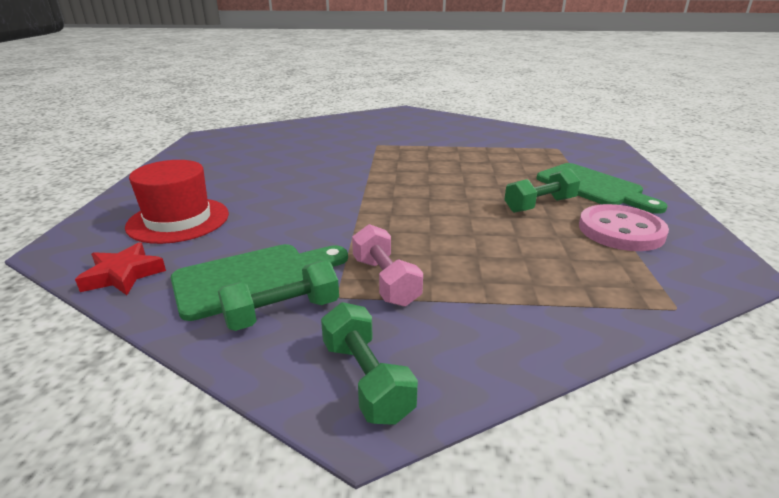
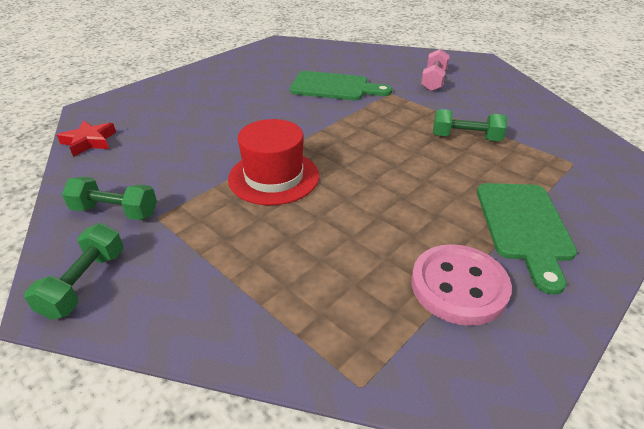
camera: 40 degrees right, 10 degrees up
red hat [125,160,229,244] -> red hat moved to [228,119,319,205]
green cutting board [171,244,348,321] -> green cutting board moved to [290,71,392,100]
pink dumbbell [352,224,423,307] -> pink dumbbell moved to [421,49,450,91]
green dumbbell [504,169,580,213] -> green dumbbell moved to [433,109,507,141]

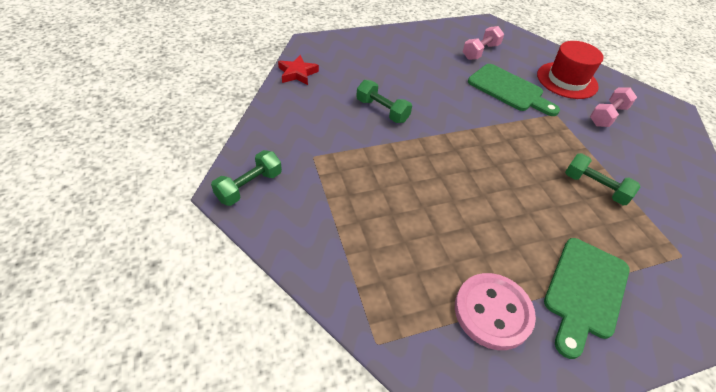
camera: 25 degrees right, 10 degrees up
green dumbbell [62,177,157,220] -> green dumbbell moved to [356,80,412,123]
red hat [228,119,319,205] -> red hat moved to [537,41,604,99]
none -> pink dumbbell [463,26,504,60]

